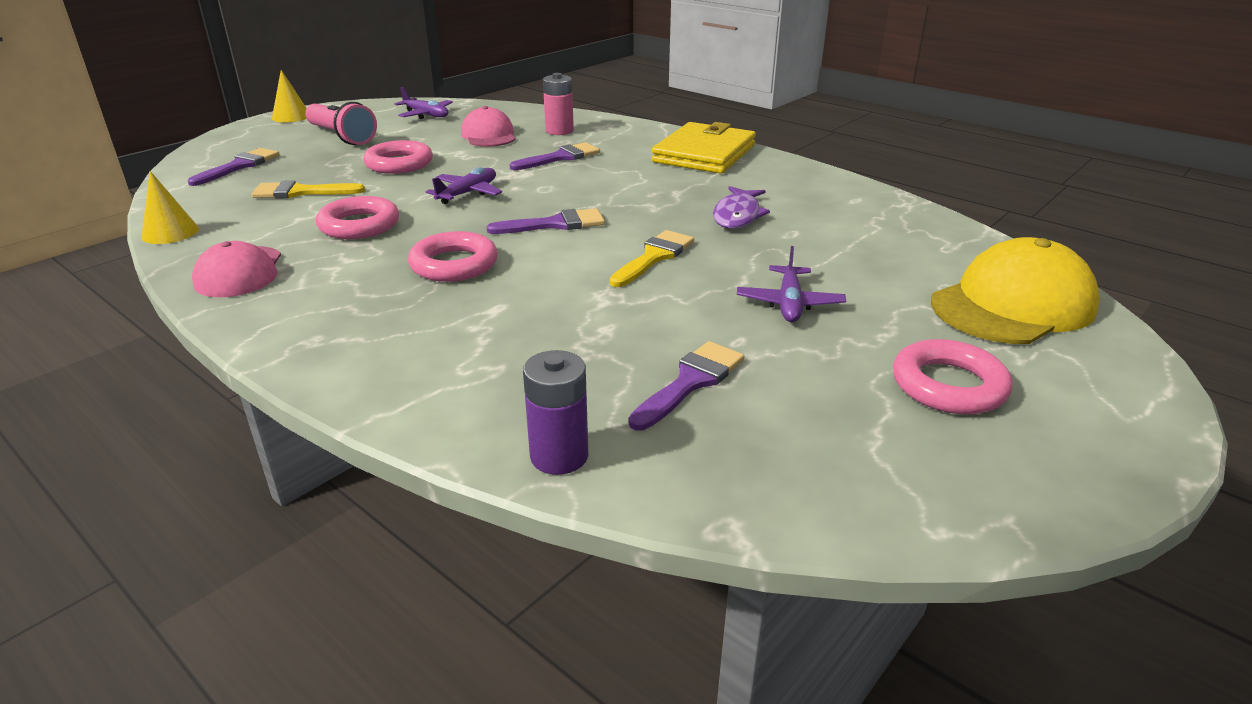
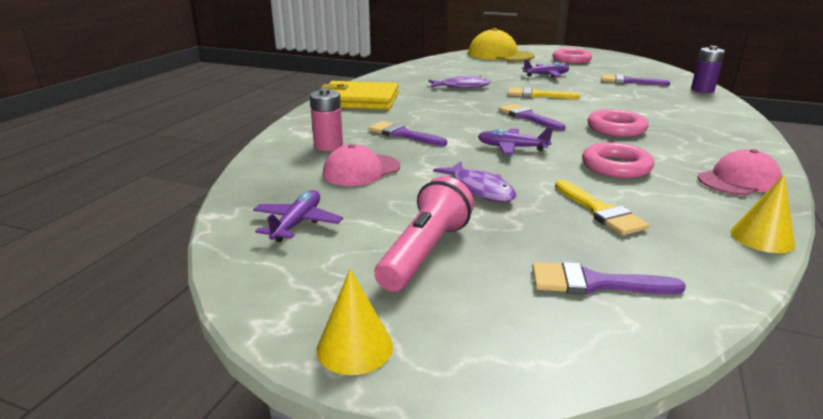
camera: 110 degrees left, 5 degrees down
pink ring [363,140,433,174] -> purple fish [433,162,516,202]

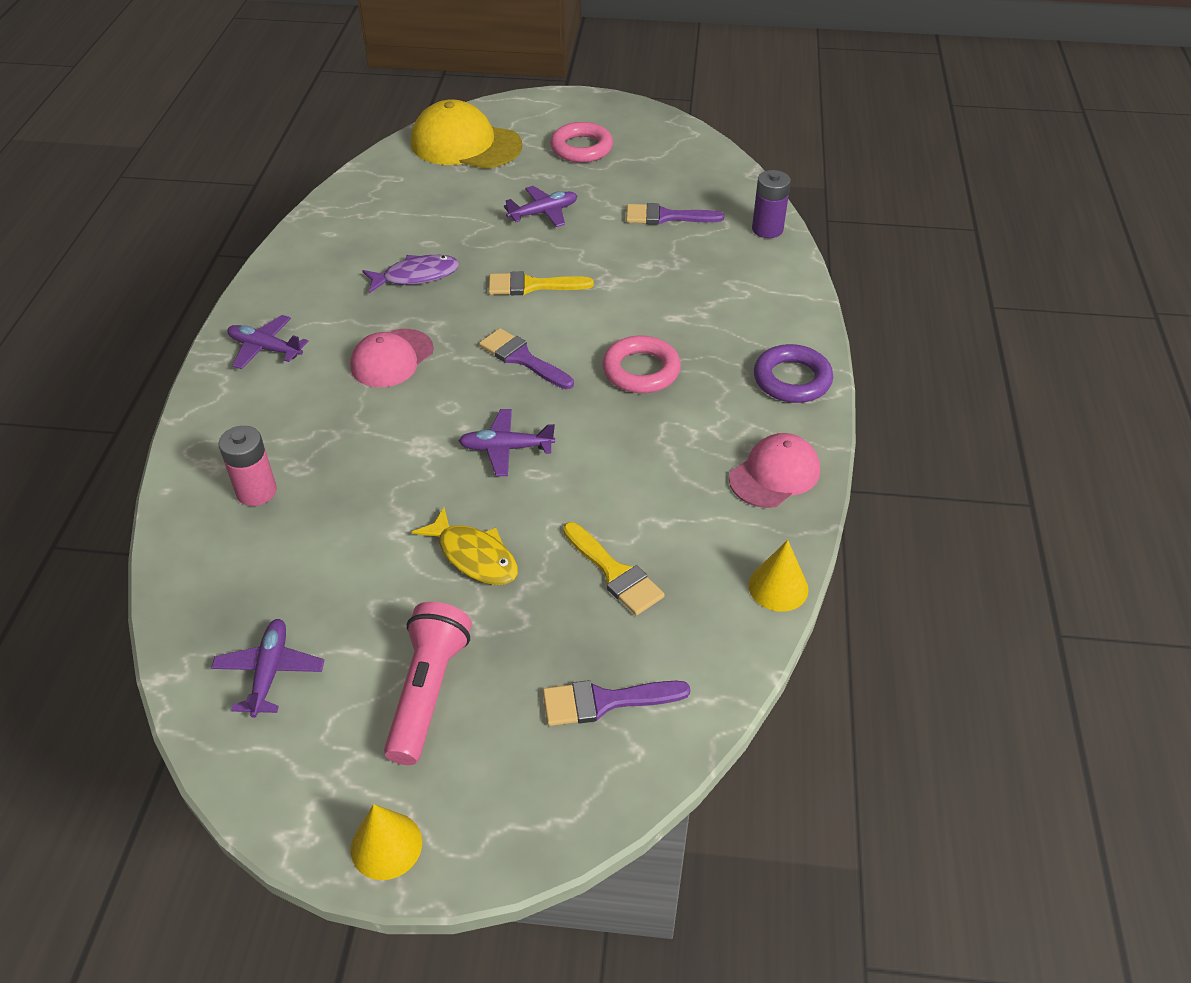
camera: 15 degrees left, 20 degrees up
yellow wallet [320,81,399,110] -> purple plane [227,315,308,369]
pink cap [323,144,400,186] -> pink cap moved to [350,329,434,387]
purple brush [368,121,447,146] -> none
purple fish [433,162,516,202] -> yellow fish [412,507,518,585]
pink ring [582,142,654,178] -> none
none -> purple ring [754,344,833,403]

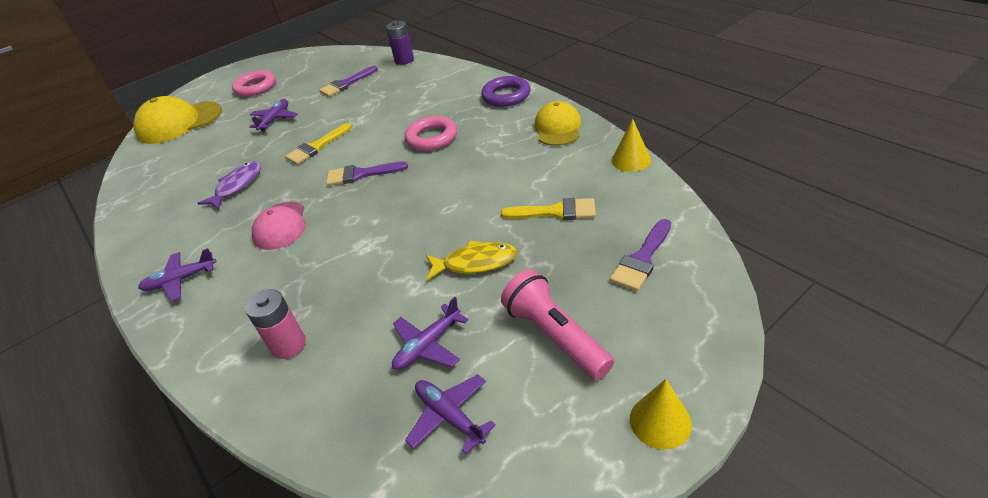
camera: 40 degrees left, 5 degrees down
purple plane [459,409,555,476] -> purple plane moved to [392,297,468,370]
pink cap [729,433,820,508] -> yellow cap [534,101,581,146]

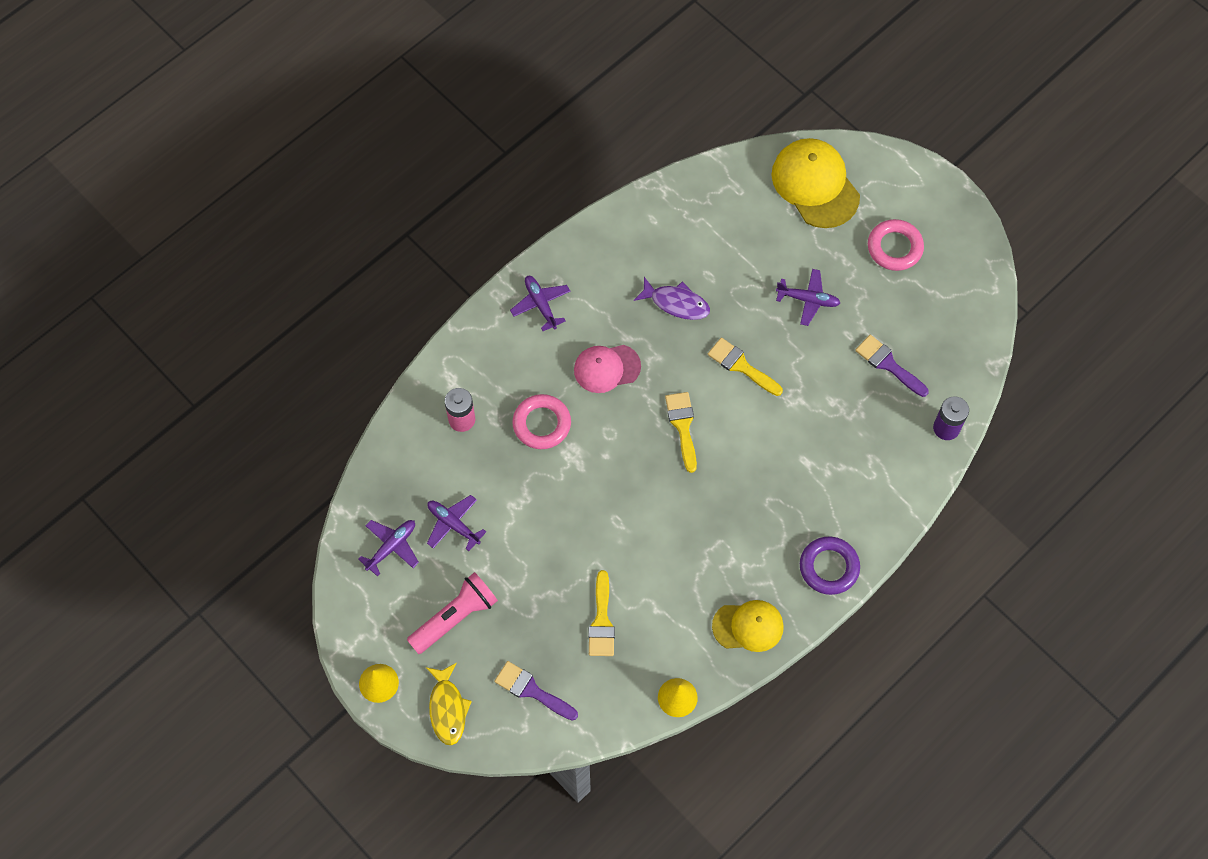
camera: 80 degrees right, 25 degrees up
purple brush [326,162,408,186] -> yellow brush [665,392,697,473]
pink ring [405,116,457,151] -> pink ring moved to [512,394,571,449]
yellow fish [426,241,518,280] -> yellow fish moved to [426,663,472,745]

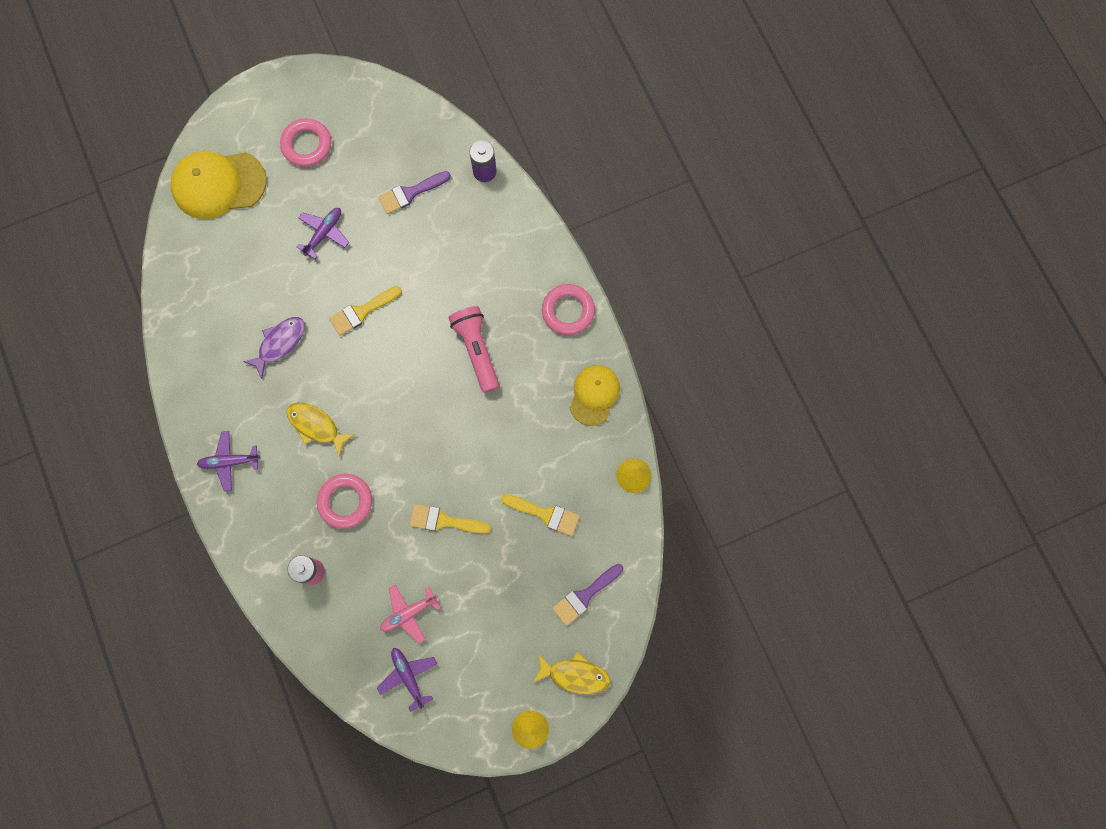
camera: 70 degrees left, 10 degrees up
pink flashlight [407,572,498,654] -> pink flashlight moved to [449,306,499,393]
purple plane [427,495,486,551] -> pink plane [380,584,441,643]
pink cap [574,345,641,393] -> yellow fish [287,402,355,457]
yellow brush [665,392,697,473] -> yellow brush moved to [409,504,491,534]
purple ring [800,537,860,595] -> pink ring [542,284,595,335]

